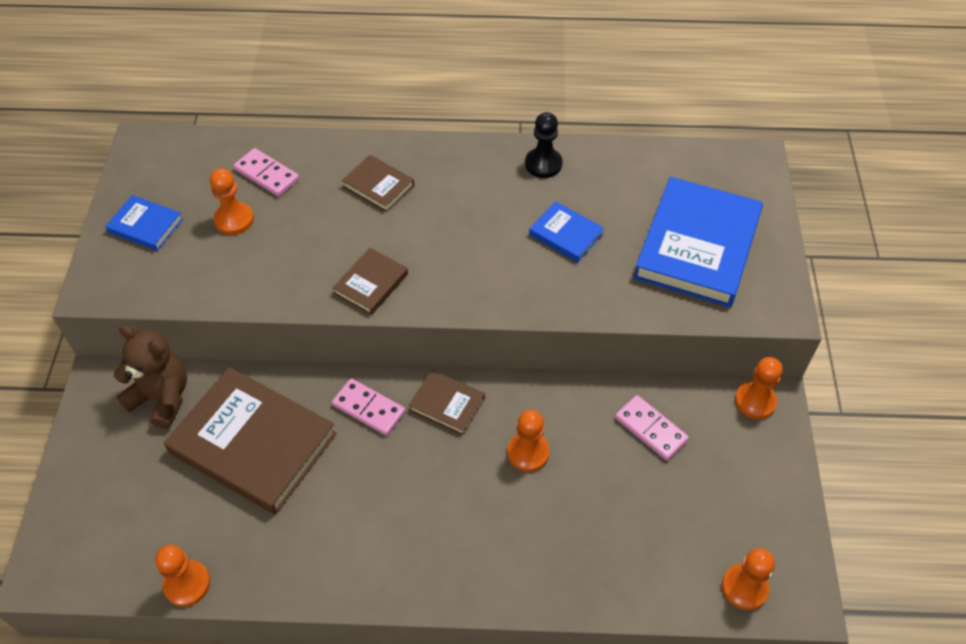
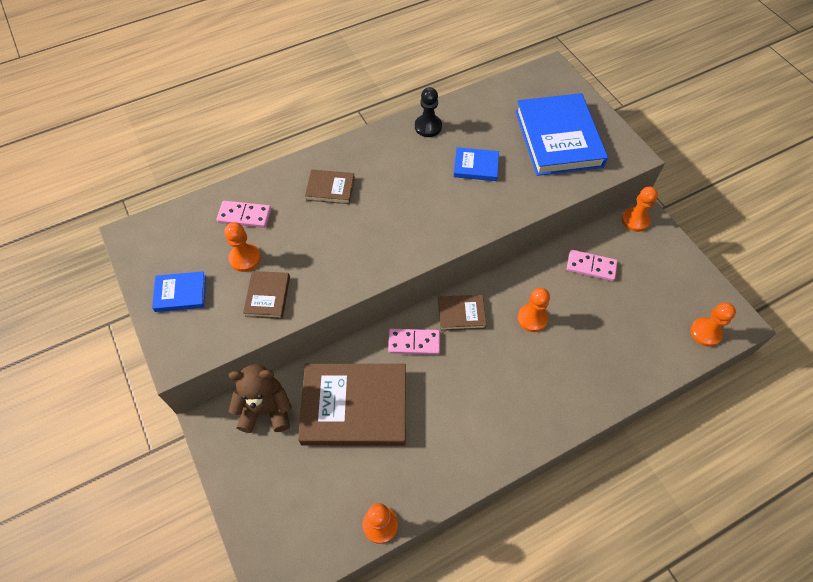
camera: 30 degrees left, 5 degrees up
brown book [333,248,408,315] -> brown book moved to [243,271,290,319]

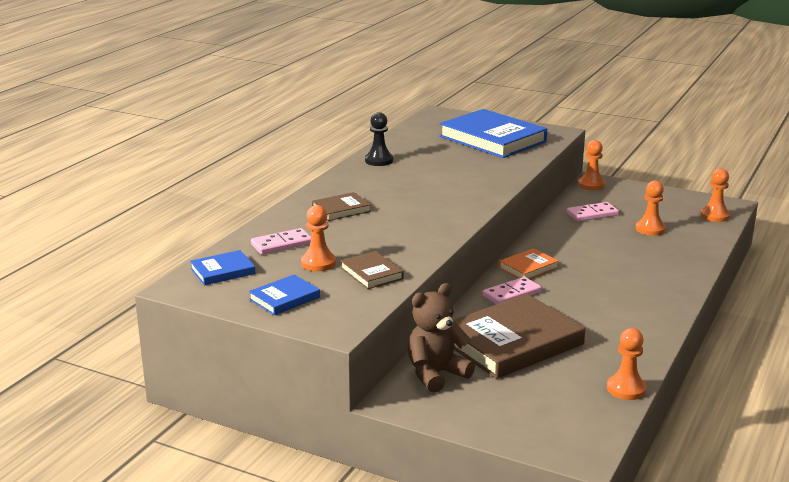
camera: 35 degrees left, 35 degrees down
brown book [438,295,486,331] -> orange book [499,248,559,279]
blue book [453,147,499,181] -> blue book moved to [190,250,256,285]
orange pawn [517,288,550,332] -> orange pawn moved to [636,181,666,236]

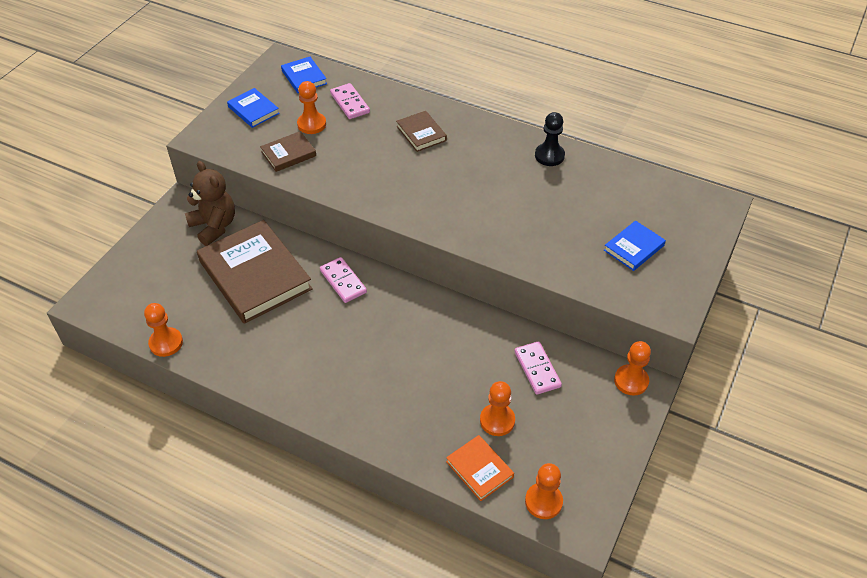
camera: 90 degrees right, 25 degrees up
blue book [439,109,547,158] -> blue book [604,220,666,271], size x0.48
orange book [499,248,559,279] -> orange book moved to [446,435,514,501]

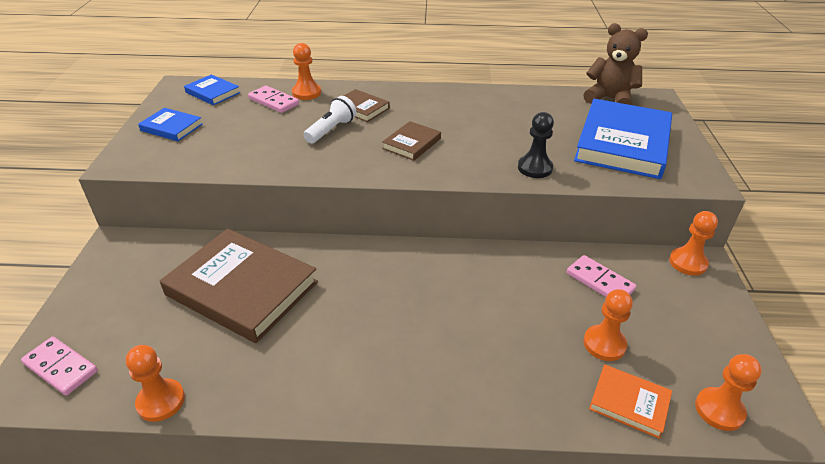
camera: 25 degrees left, 10 degrees down
brown teddy bear [185,161,235,246] -> brown teddy bear moved to [583,23,648,105]
brown book [260,131,316,172] -> brown book moved to [382,121,441,161]
orange pawn [297,81,326,134] -> orange pawn moved to [292,43,321,100]
pink domino [320,257,367,303] -> pink domino moved to [21,337,98,395]
black pawn [535,112,565,166] -> black pawn moved to [518,112,554,178]
blue book [604,220,666,271] -> blue book [574,99,672,179], size x2.10
none -> white flashlight [303,96,356,144]

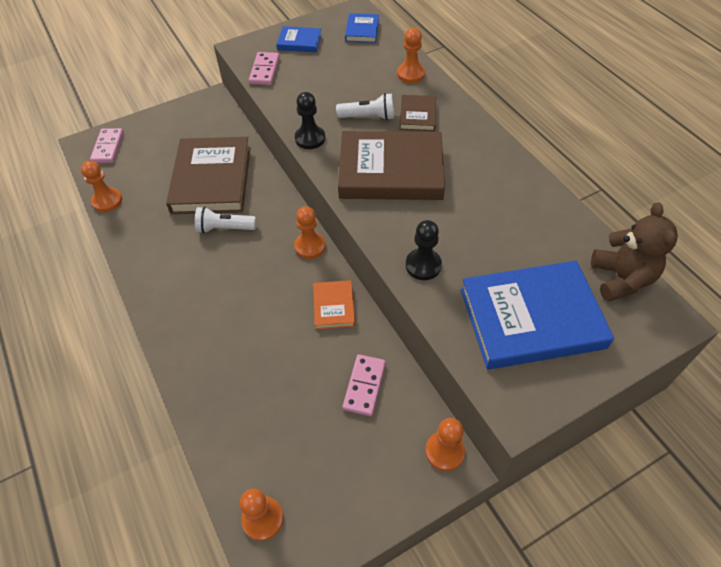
camera: 60 degrees right, 15 degrees up
blue book [138,108,203,141] -> blue book turned 75 degrees counterclockwise [277,26,322,52]
pink domino [248,86,299,113] -> pink domino moved to [249,52,280,85]
brown book [382,121,441,161] -> brown book [338,131,445,200], size x2.10
orange pawn [583,289,633,361] -> orange pawn moved to [294,206,326,259]
orange book [589,364,672,439] -> orange book moved to [313,280,355,330]
none -> white flashlight [195,207,256,233]
none -> black pawn [295,92,325,149]

